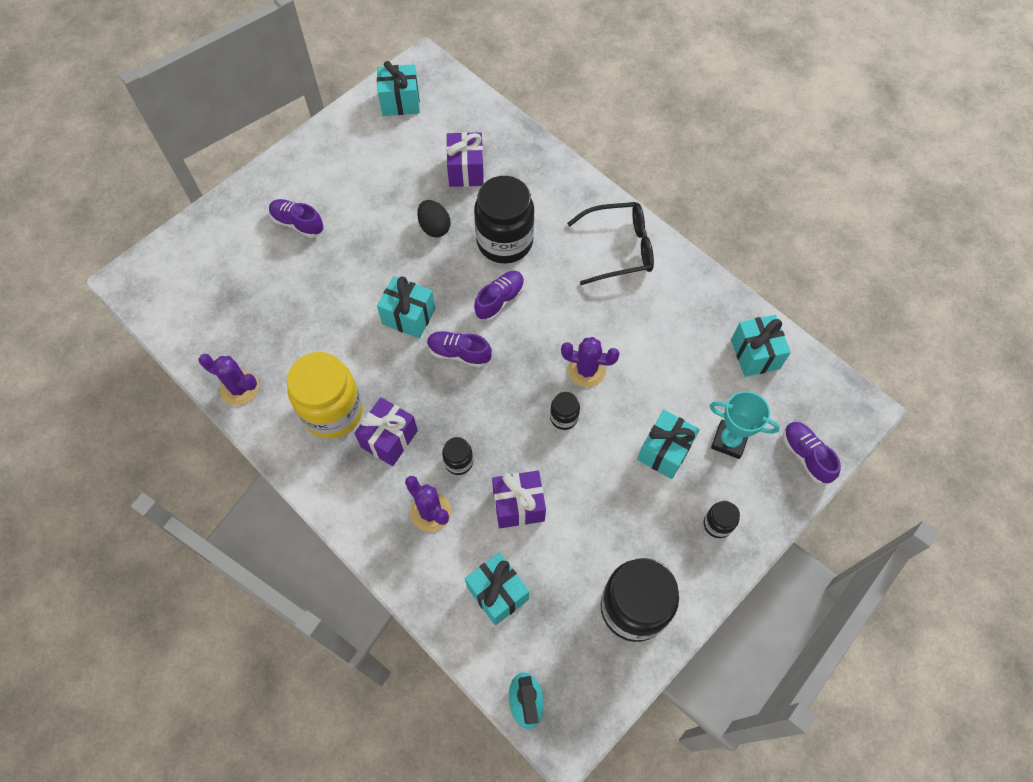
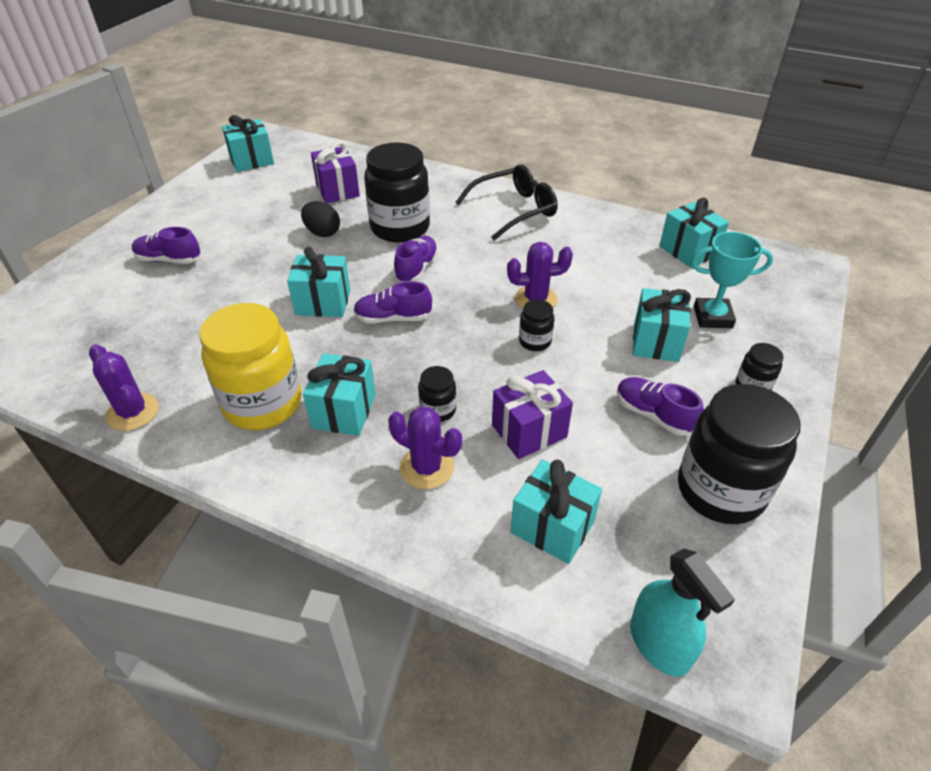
camera: 20 degrees left, 20 degrees down
purple cactus [199,354,259,405] -> purple cactus turned 45 degrees clockwise [89,344,159,431]
purple gift [354,397,418,466] -> turquoise gift [303,353,376,436]
purple shoe [783,422,841,484] -> purple shoe moved to [617,377,704,436]

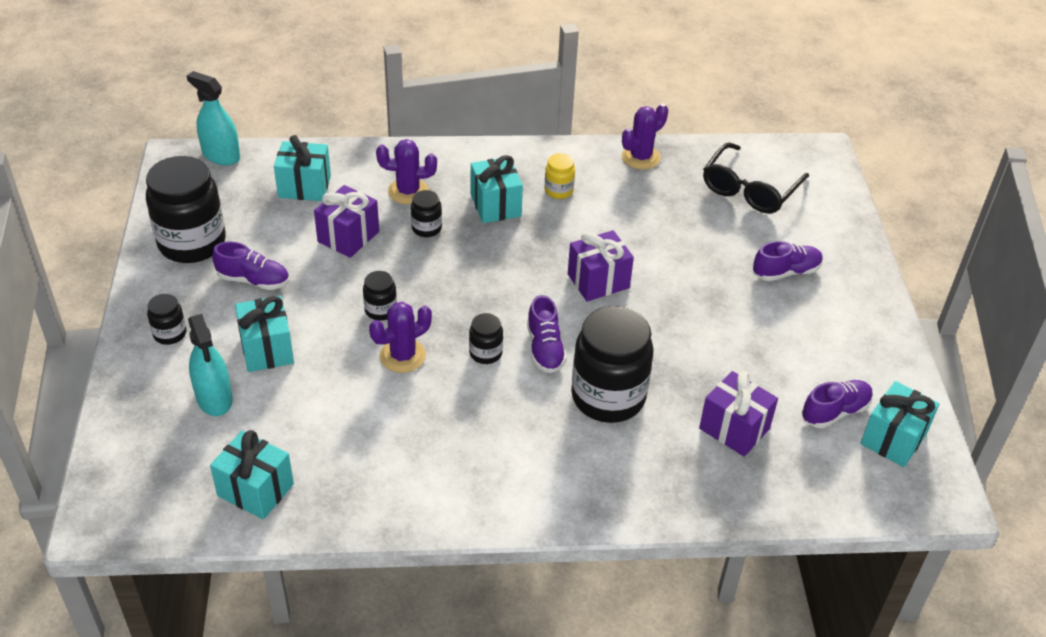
camera: 150 degrees right, 0 degrees up
purple cactus [89,344,159,431] -> purple cactus turned 60 degrees counterclockwise [622,103,668,169]
yellow jar [200,303,301,430] -> yellow jar [545,153,575,199], size x0.46
turquoise gift [287,247,350,317] -> purple gift [568,230,634,301]
black egg [301,201,340,237] -> none
purple shoe [353,281,432,323] -> purple shoe moved to [802,380,873,428]
black glasses [455,164,558,240] -> black glasses moved to [703,142,809,214]
turquoise trophy [691,232,773,328] -> turquoise spray bottle [188,314,233,416]
none -> black jar [469,313,503,364]

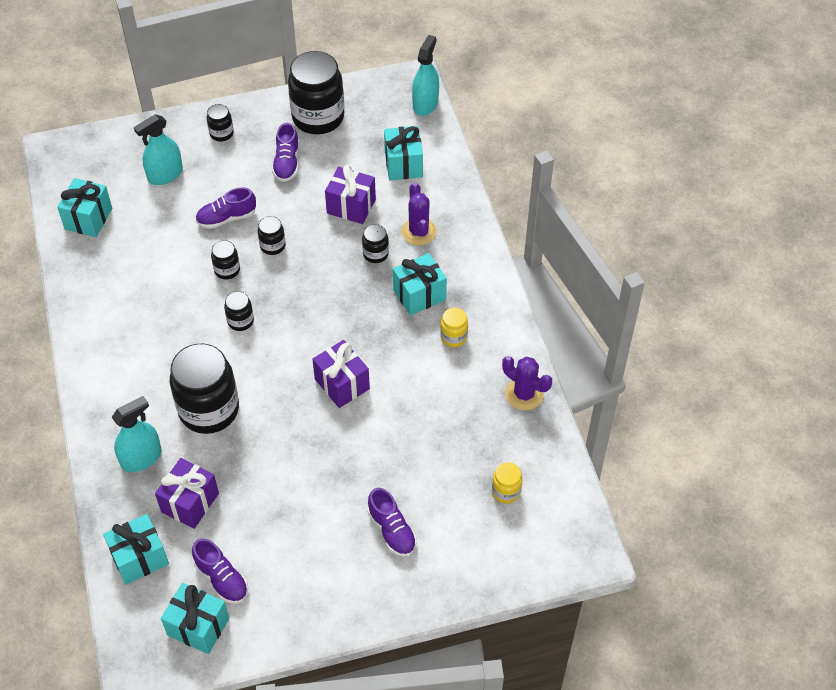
camera: 80 degrees right, 10 degrees up
turquoise gift [235,296,294,372] -> turquoise gift moved to [103,514,169,584]
purple cactus [369,302,432,373] -> black jar [211,240,240,279]
purple shoe [527,295,567,373] -> purple shoe moved to [195,187,256,229]
black glasses [703,142,809,214] -> yellow jar [492,462,522,504]
none -> turquoise spray bottle [112,396,161,472]

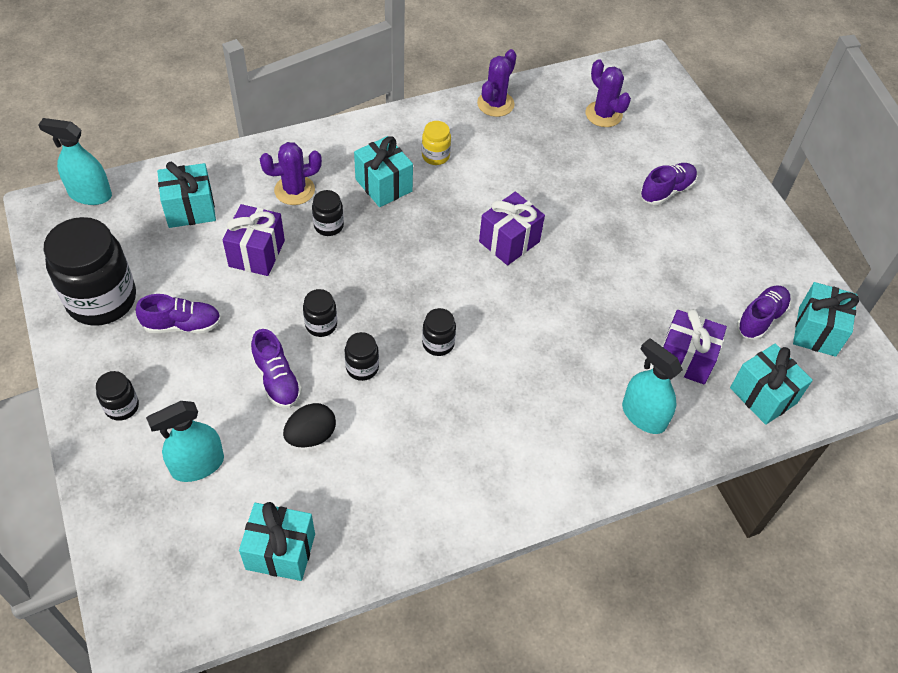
camera: 100 degrees left, 0 degrees up
turquoise spray bottle [134,114,183,185] -> turquoise spray bottle turned 105 degrees clockwise [146,401,224,482]
black jar [170,344,239,434] -> none
yellow jar [492,462,522,504] -> purple cactus [586,59,631,127]
none -> black egg [283,403,336,448]

